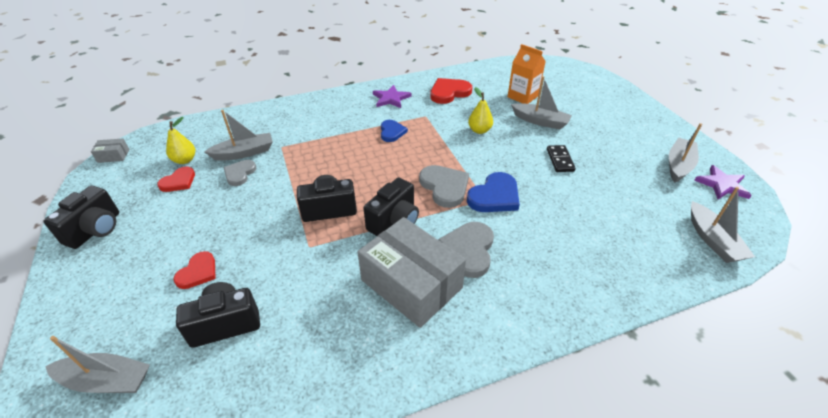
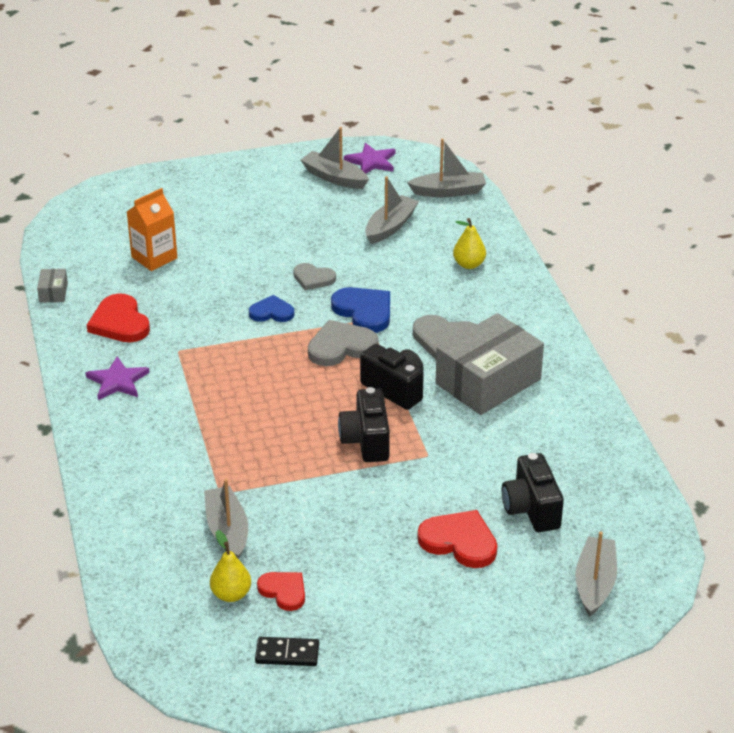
camera: 85 degrees left, 5 degrees down
black camera [43,186,119,249] -> none
grey box [91,138,129,163] -> grey box moved to [37,269,68,302]
red heart [173,251,216,289] -> red heart [418,510,497,568], size x1.56
grey heart [224,160,257,186] -> grey heart moved to [293,263,336,290]
blue heart [381,120,408,142] -> blue heart moved to [249,295,294,322]
yellow pear [468,87,493,134] -> yellow pear moved to [453,218,486,269]
grey boat [511,76,572,129] -> grey boat moved to [365,176,419,244]
black domino [547,145,576,172] -> black domino moved to [255,637,319,666]

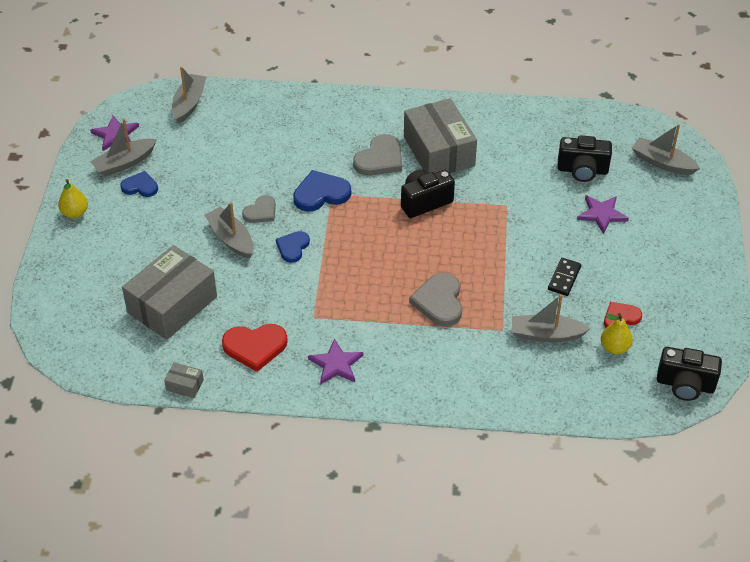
camera: 70 degrees left, 10 degrees up
orange carton [127,188,177,271] -> grey box [122,245,217,340]
black domino [255,637,319,666] -> black domino moved to [548,258,581,296]
grey heart [308,320,379,366] -> grey heart moved to [409,273,462,326]
black camera [338,387,390,462] -> black camera moved to [657,347,722,401]
grey boat [365,176,419,244] -> grey boat moved to [205,202,254,259]
red heart [418,510,497,568] -> purple star [577,195,629,234]
yellow pear [453,218,486,269] -> yellow pear moved to [58,179,88,218]
none -> blue heart [120,171,158,197]

